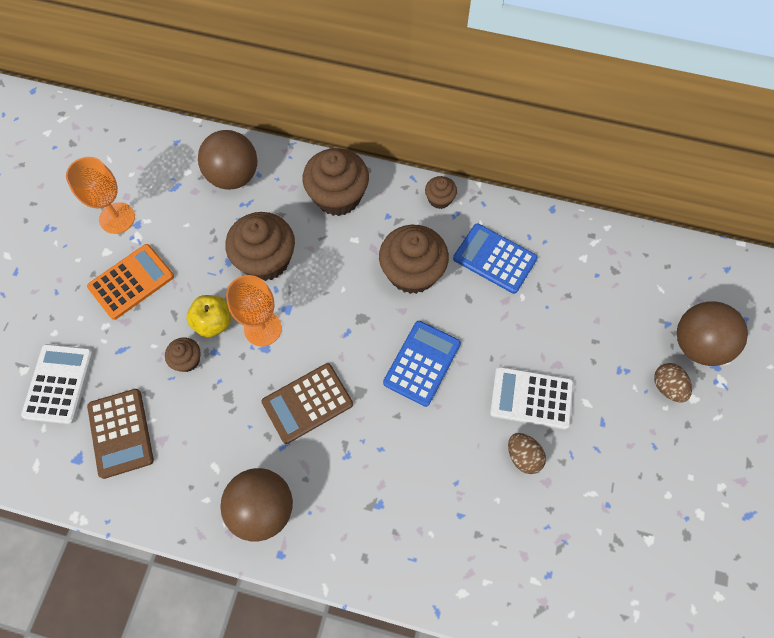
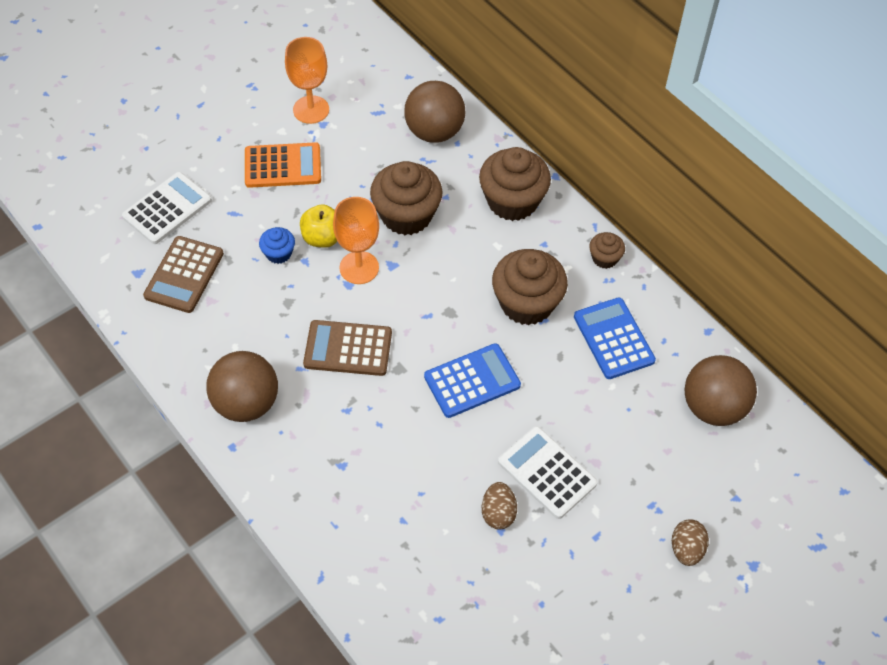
camera: 35 degrees right, 10 degrees down
brown cupcake [165,338,201,372] -> blue cupcake [259,227,295,264]
brown ball [677,301,748,366] -> brown ball moved to [684,355,757,426]

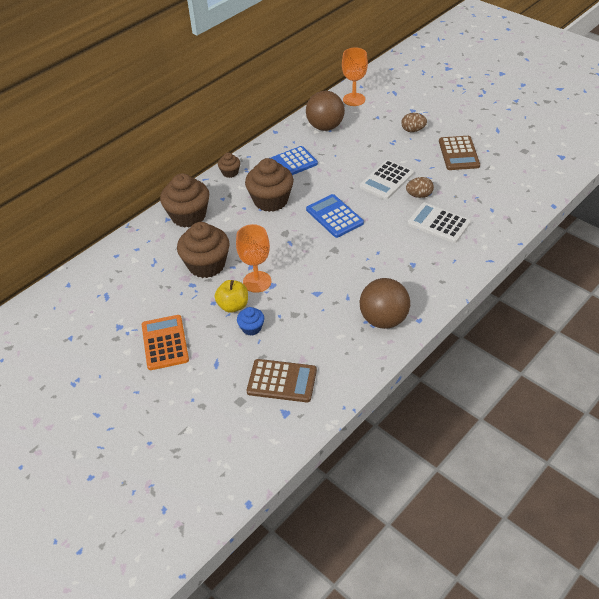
camera: 95 degrees left, 10 degrees down
white calculator [122,172,212,244] -> white calculator moved to [407,203,471,243]
orange goblet [285,37,329,124] -> orange goblet moved to [342,48,368,106]
brown calculator [303,320,392,376] -> brown calculator moved to [439,136,480,170]
brown ball [404,81,465,143] -> none

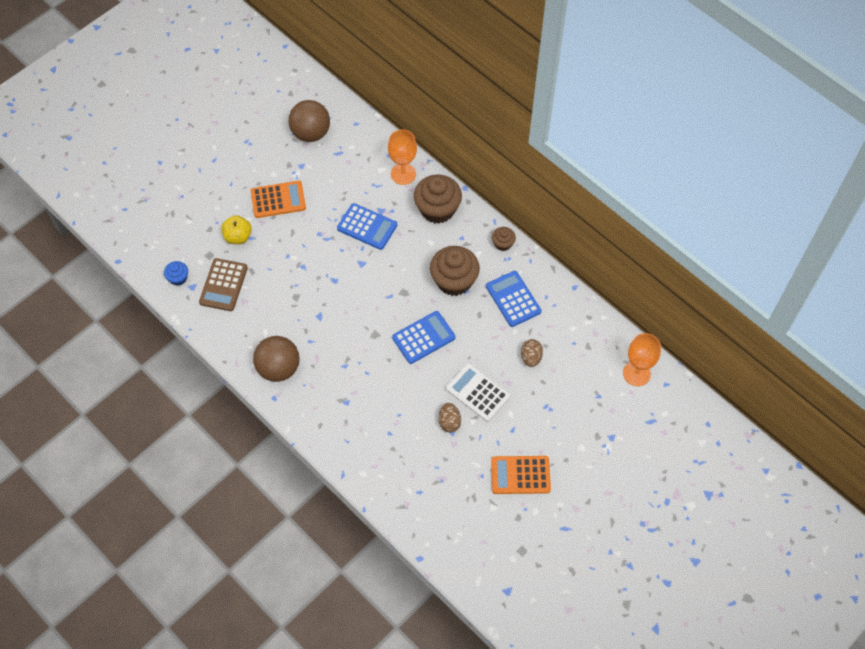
camera: 90 degrees right, 15 degrees up
brown cupcake [177,222,229,278] -> blue calculator [337,203,397,250]
yellow apple [215,280,248,313] -> yellow apple moved to [221,215,252,244]
orange goblet [236,224,271,293] -> orange goblet moved to [388,129,417,185]
blue cupcake [237,307,264,336] -> blue cupcake moved to [164,261,188,286]
brown ball [306,91,345,131] -> brown ball moved to [288,100,330,142]
brown egg [401,113,427,132] -> brown egg moved to [521,339,543,367]
white calculator [407,203,471,243] -> none
brown calculator [439,136,480,170] -> orange calculator [491,456,551,494]

